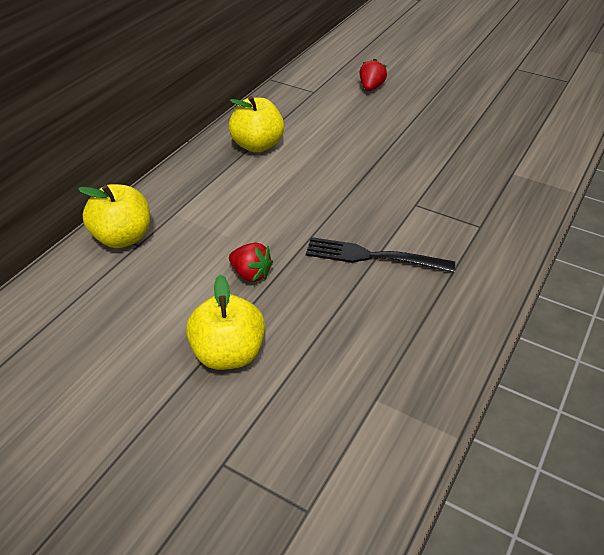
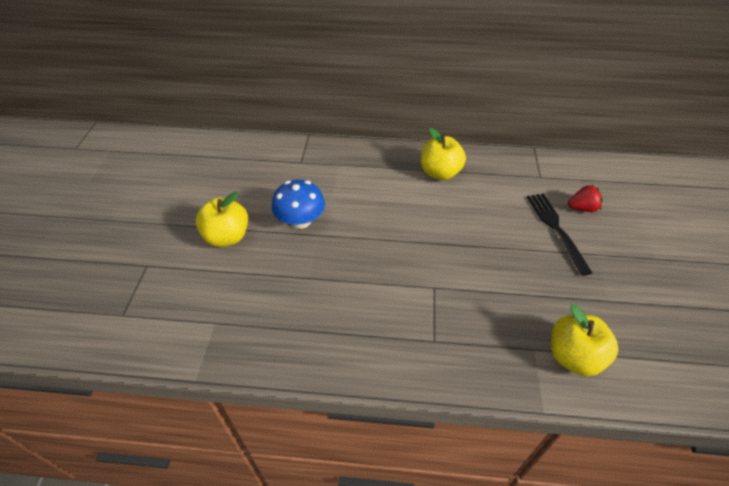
camera: 65 degrees right, 5 degrees up
yellow apple [78,184,150,248] -> yellow apple moved to [551,304,618,376]
red strawberry [229,243,273,282] -> blue mushroom [272,180,325,229]
black fork [306,237,455,273] -> black fork moved to [527,193,592,276]

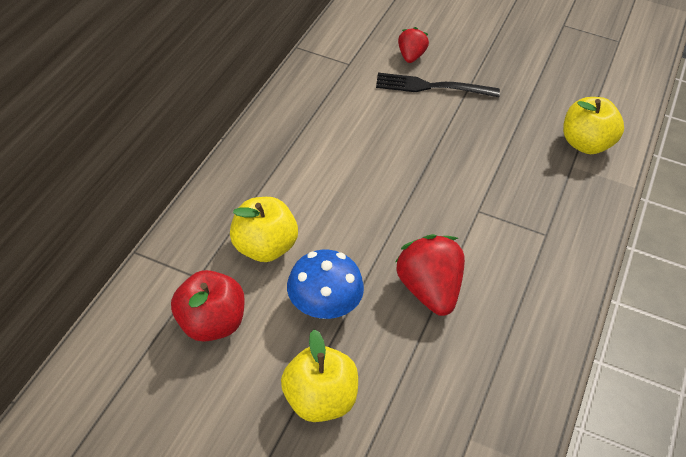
camera: 75 degrees left, 0 degrees up
yellow apple [421,128,466,180] -> yellow apple moved to [230,197,298,262]
none -> red apple [171,270,245,342]
none -> red strawberry [395,234,465,316]

